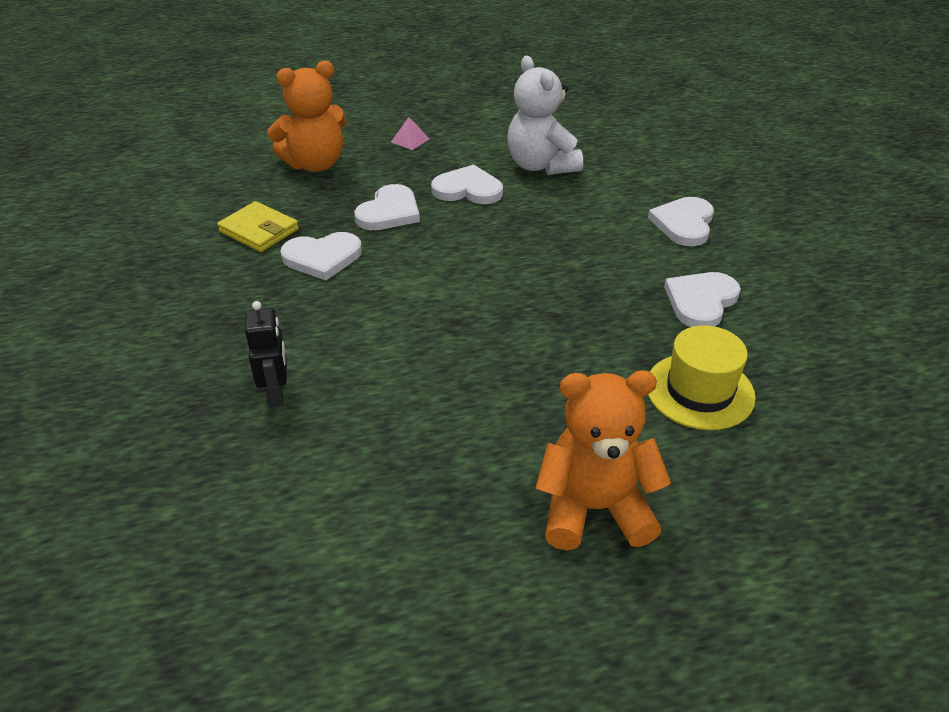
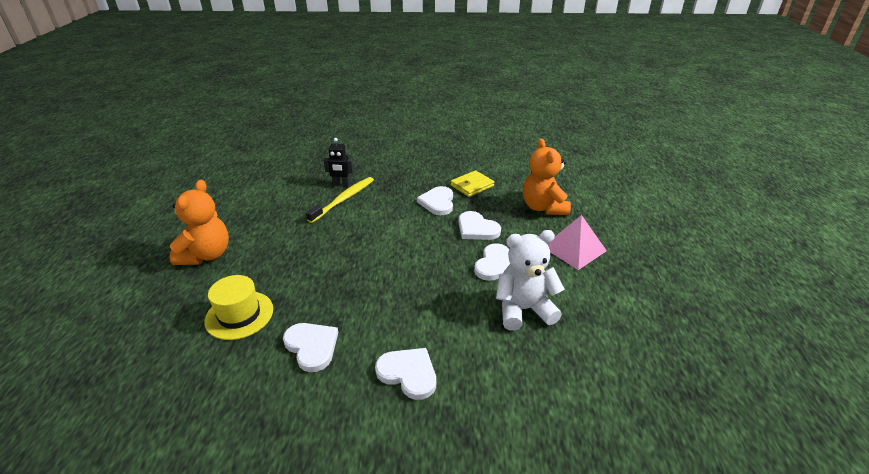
camera: 105 degrees right, 5 degrees down
pink pyramid [391,117,429,150] -> pink pyramid [548,215,607,270], size x2.12
none -> yellow toothbrush [306,177,374,223]

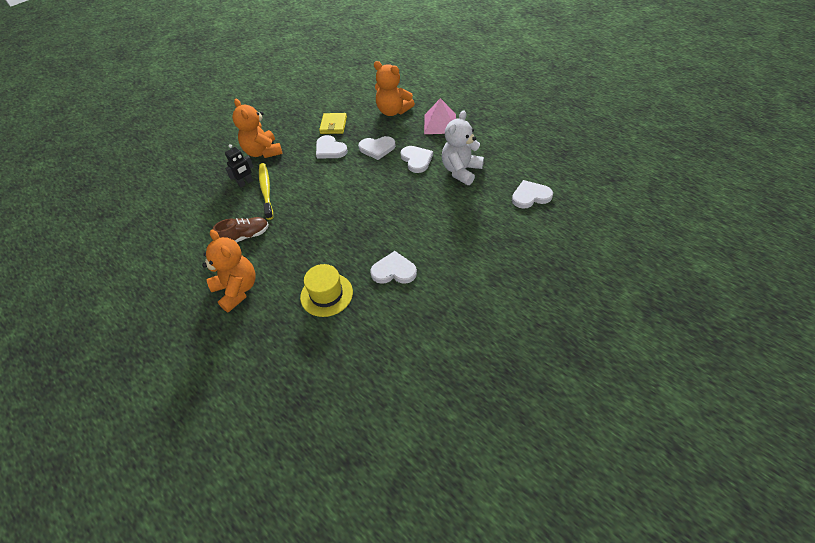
camera: 45 degrees left, 15 degrees up
white heart [375,348,436,400] -> white heart moved to [512,180,553,209]
none -> brown shoe [213,217,269,243]
none -> orange teddy bear [232,99,282,158]

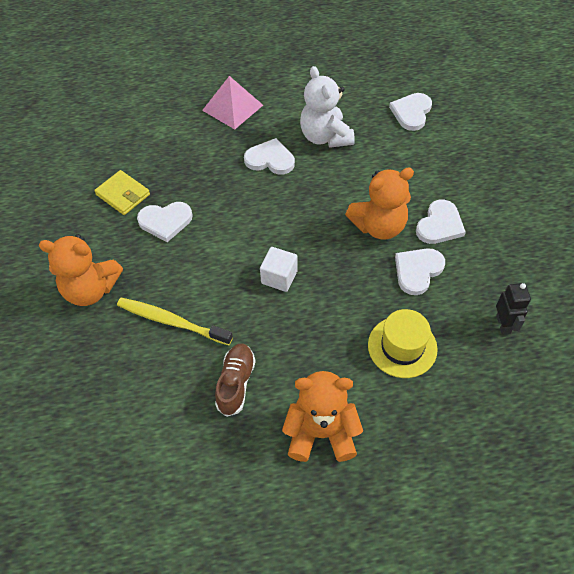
camera: 55 degrees left, 5 degrees up
black robot [225,144,253,188] -> black robot moved to [496,283,531,335]
white heart [358,136,396,160] -> white heart moved to [416,199,466,244]
orange teddy bear [374,61,415,116] -> orange teddy bear moved to [345,167,414,239]
none -> white cube [260,247,298,292]

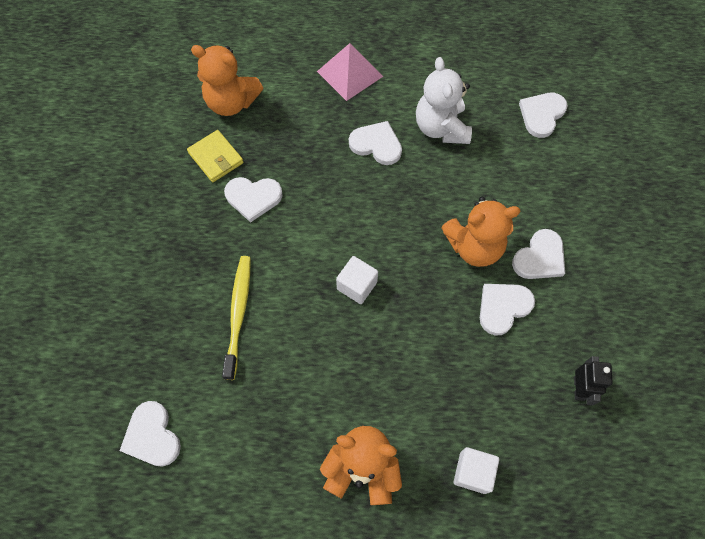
camera: 10 degrees right, 10 degrees up
orange teddy bear [39,234,123,306] -> orange teddy bear moved to [191,45,263,116]
yellow toothbrush [117,298,233,345] -> yellow toothbrush turned 60 degrees clockwise [222,256,251,380]
brown shoe [215,343,256,417] -> none
yellow hat [368,309,438,378] -> none
none -> white heart [120,401,181,467]
none -> white cube [454,447,499,494]

